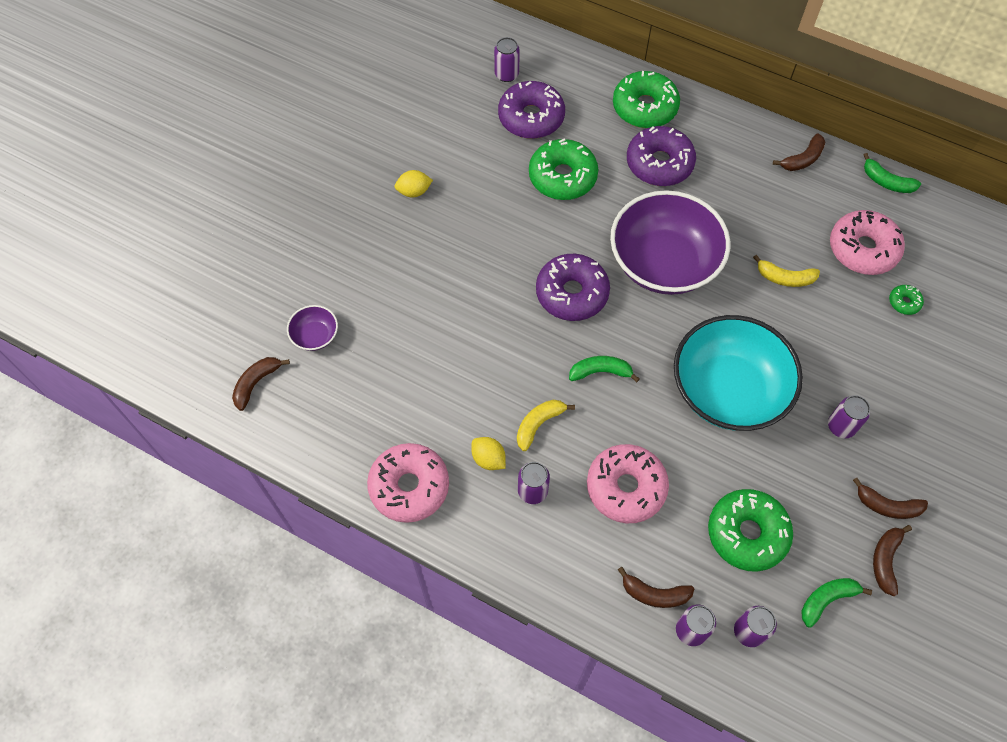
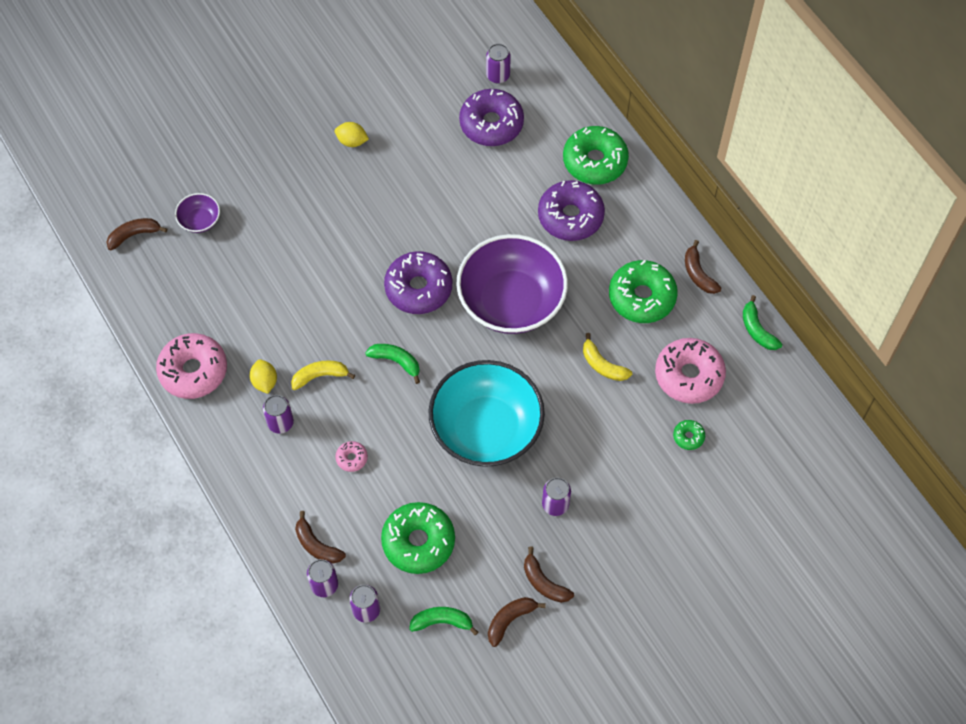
camera: 30 degrees right, 0 degrees up
green donut [529,139,598,200] -> green donut moved to [609,260,678,323]
pink donut [587,444,669,523] -> pink donut [335,441,368,472], size x0.45
brown banana [773,133,825,171] -> brown banana turned 75 degrees clockwise [685,240,722,294]

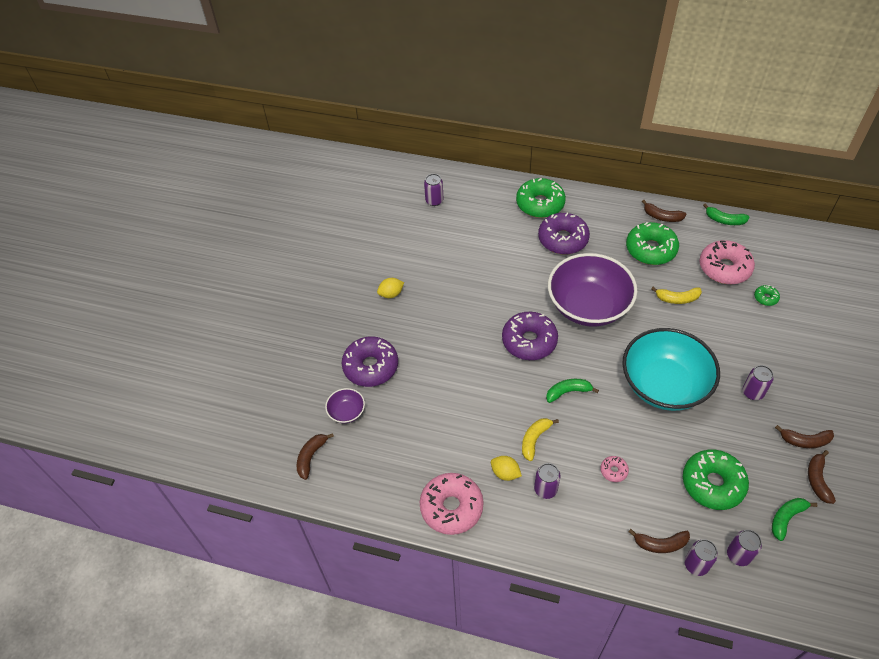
camera: 40 degrees left, 10 degrees down
purple donut [459,89,524,146] -> purple donut moved to [342,337,398,387]

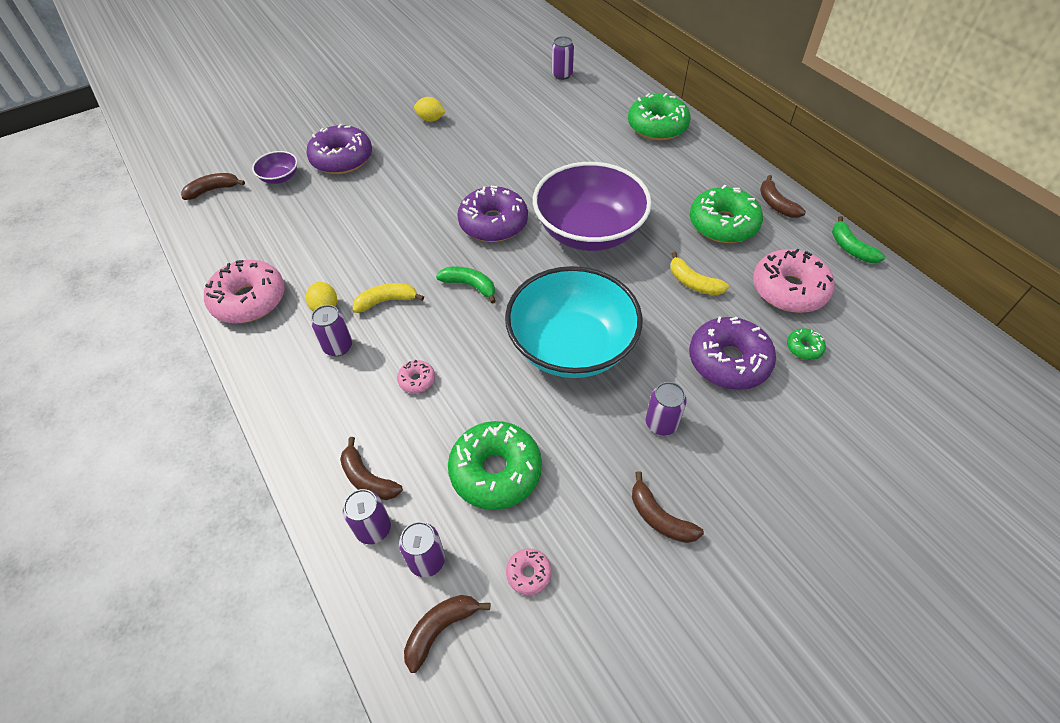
camera: 40 degrees right, 0 degrees up
purple donut [538,213,590,254] -> purple donut moved to [689,317,776,390]
green banana [772,498,817,541] -> pink donut [506,549,552,595]
brown banana [808,450,836,504] -> brown banana moved to [404,595,490,673]

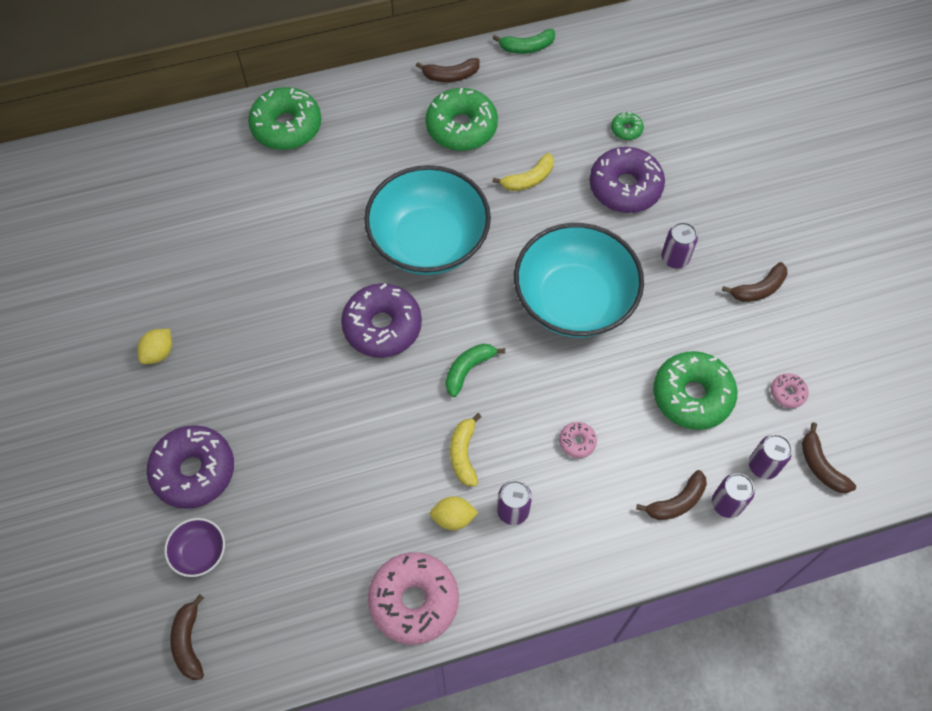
camera: 75 degrees left, 10 degrees up
purple bowl [533,162,652,251] -> turquoise bowl [364,165,491,275]
purple can [552,36,574,80] -> none
pink donut [753,249,835,313] -> none

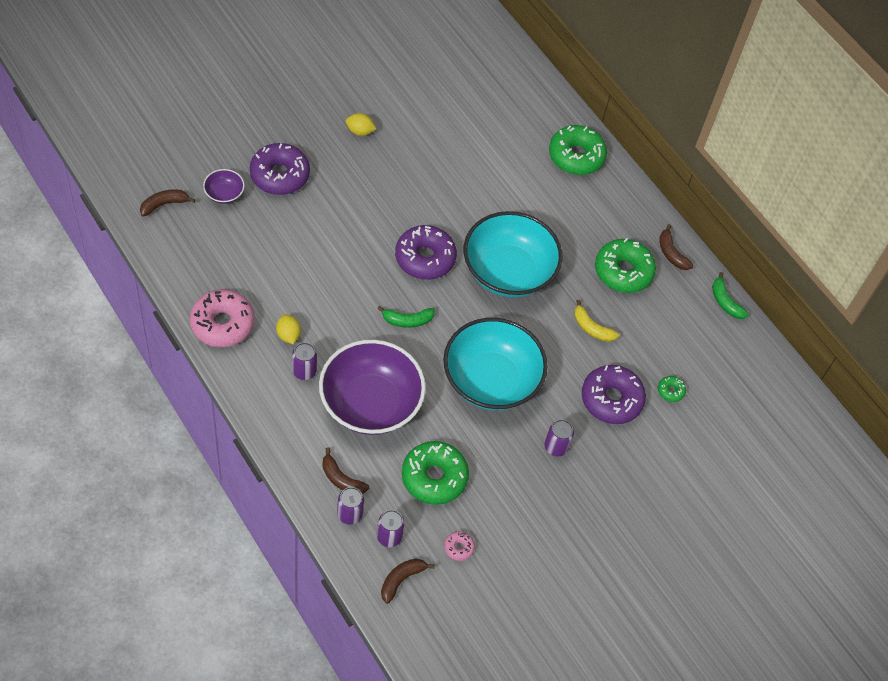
camera: 65 degrees right, 5 degrees down
green banana [446,344,505,397] -> green banana turned 150 degrees clockwise [377,306,435,328]
yellow banana [450,413,481,486] -> none
pink donut [559,422,597,458] -> purple bowl [319,340,426,435]
brown banana [722,262,787,302] -> none

